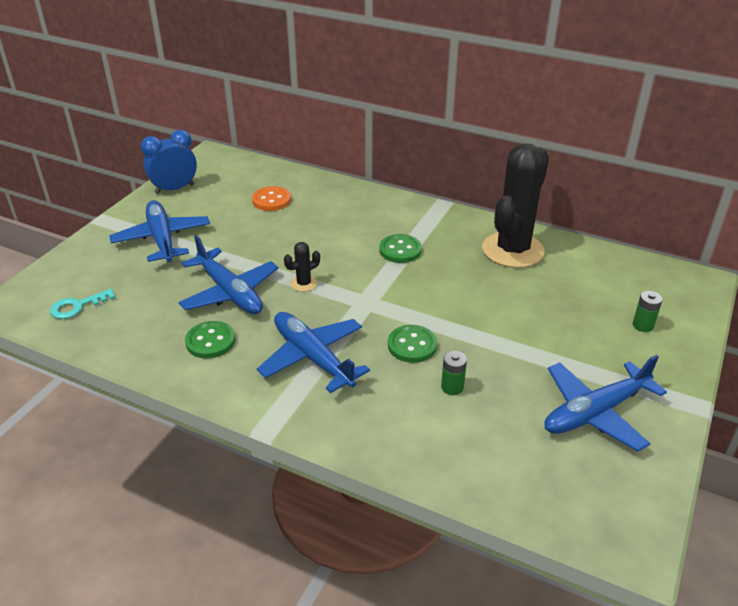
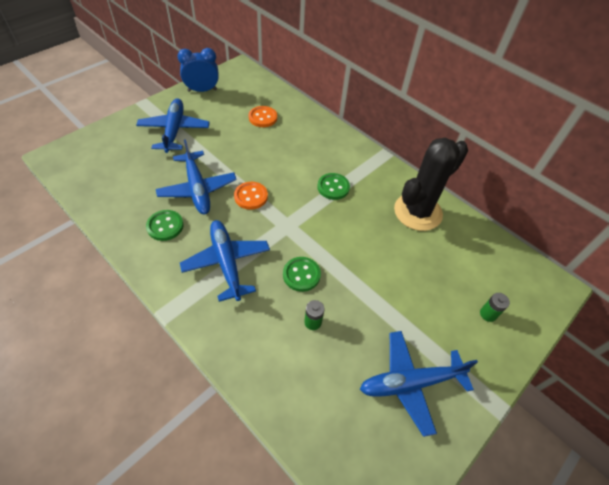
camera: 15 degrees right, 15 degrees up
turquoise key [50,289,115,319] -> none
black cactus [284,242,320,292] -> orange button [234,182,268,210]

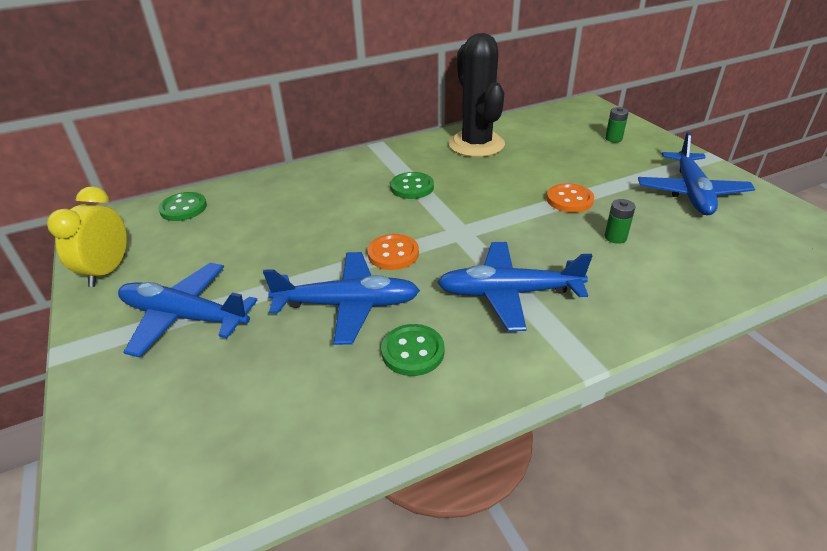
camera: 65 degrees left, 15 degrees down
blue clock [178,48,219,92] -> yellow clock [47,186,127,287]
orange button [249,106,277,127] -> orange button moved to [547,183,594,213]
green button [283,257,321,292] -> green button moved to [158,192,207,221]

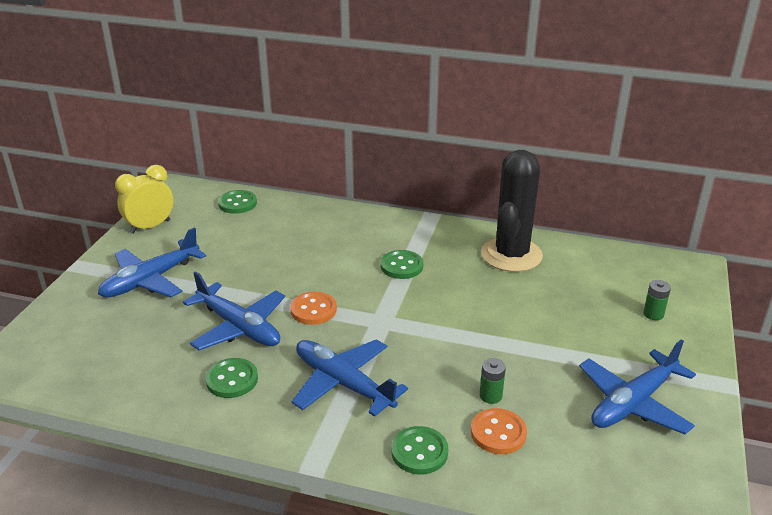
camera: 40 degrees right, 5 degrees down
blue plane [118,263,258,358] -> blue plane turned 105 degrees counterclockwise [98,227,206,297]
orange button [547,183,594,213] -> orange button moved to [471,408,527,454]
none -> green button [391,426,448,474]

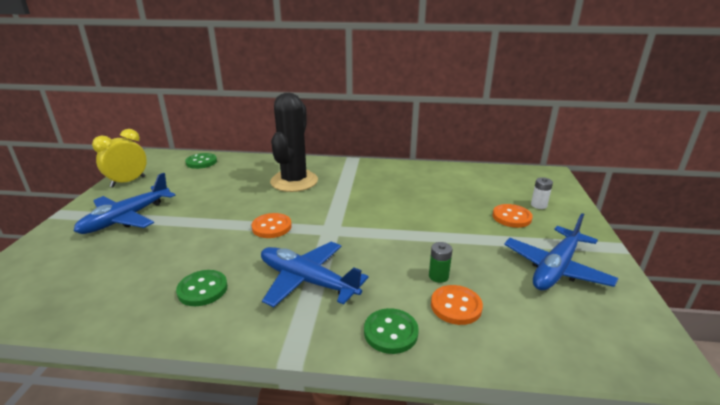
camera: 10 degrees left, 5 degrees down
blue plane [183,271,285,350] -> none
green button [381,250,423,279] -> none
black cactus [481,150,543,272] -> black cactus moved to [270,93,318,192]
green battery [643,280,671,320] -> white battery [531,177,553,209]
none -> orange button [492,204,533,228]

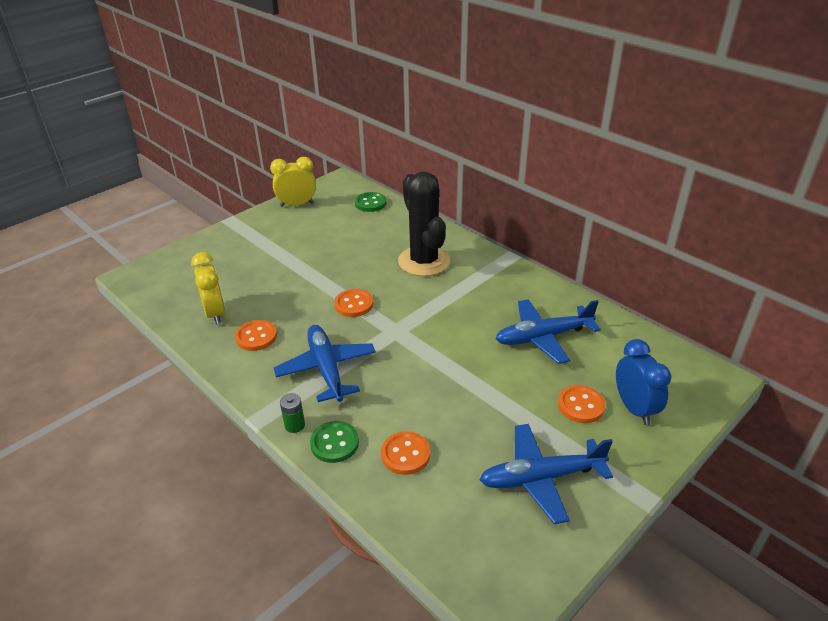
camera: 40 degrees right, 10 degrees up
blue plane [74,173,176,234] -> blue plane moved to [495,299,601,364]
green button [176,270,228,306] -> orange button [235,320,277,351]
black cactus [270,93,318,192] -> black cactus turned 75 degrees counterclockwise [398,172,450,276]
green battery [429,242,452,283] -> green battery moved to [280,393,305,433]
white battery [531,177,553,209] -> blue clock [616,339,671,425]
none -> yellow clock [191,252,226,325]

